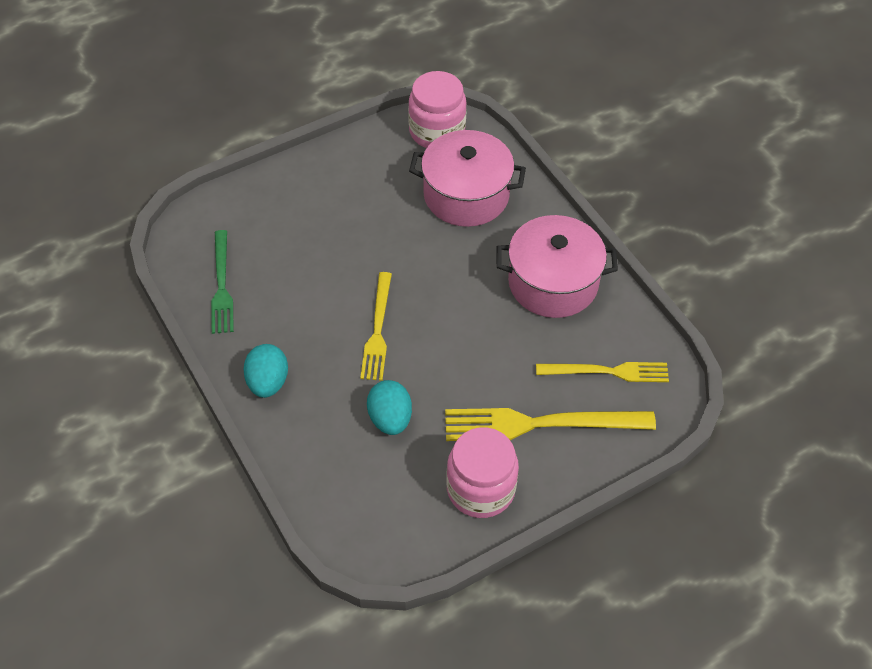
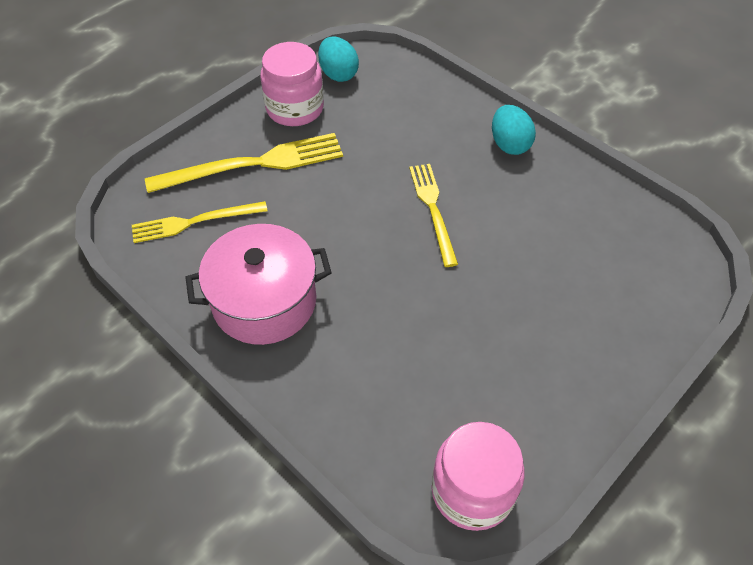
camera: 165 degrees right, 0 degrees up
green fork [211,230,234,334] -> none
turquoise egg [367,380,412,435] -> turquoise egg moved to [318,36,359,82]
pink pot [409,130,526,227] -> none

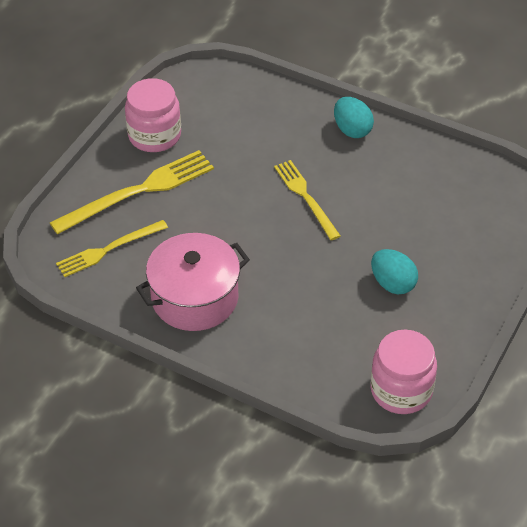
camera: 15 degrees left, 5 degrees down
turquoise egg [318,36,359,82] -> turquoise egg moved to [371,249,418,294]

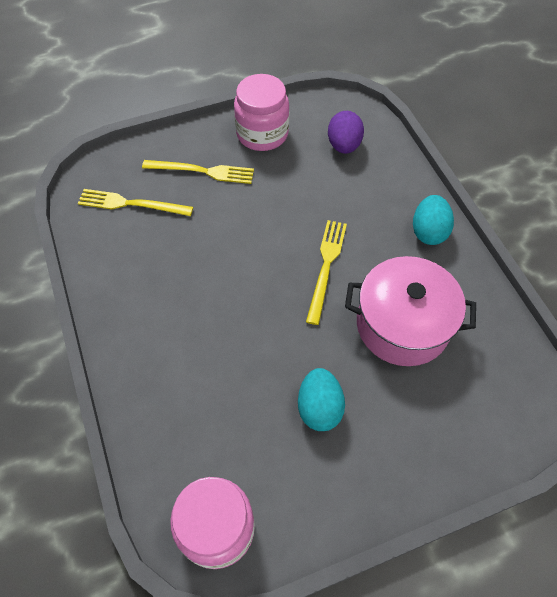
camera: 40 degrees right, 10 degrees up
yellow fork [50,150,214,234] -> yellow fork [142,160,254,184], size x0.65
pink pot [136,233,250,331] -> pink pot moved to [345,256,476,366]
none -> purple egg [328,111,364,154]

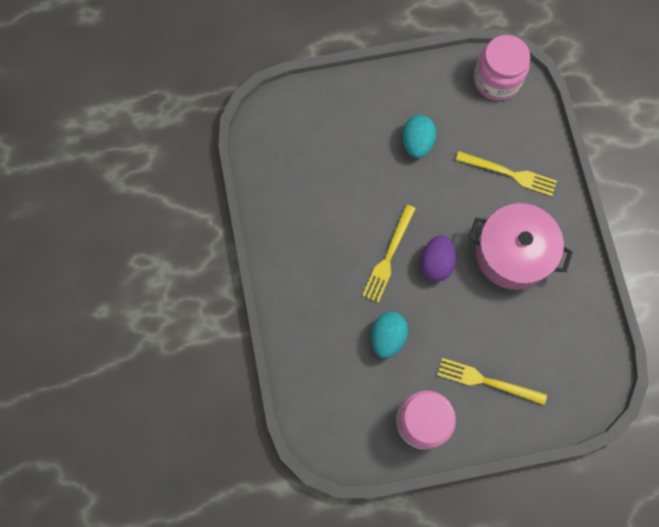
camera: 170 degrees left, 15 degrees up
yellow fork [78,189,193,216] -> yellow fork moved to [456,151,557,196]
purple egg [328,111,364,154] -> purple egg moved to [420,235,456,282]
pink pot [345,256,476,366] -> pink pot moved to [469,203,573,290]
turquoise egg [413,195,454,245] -> turquoise egg moved to [371,312,408,358]

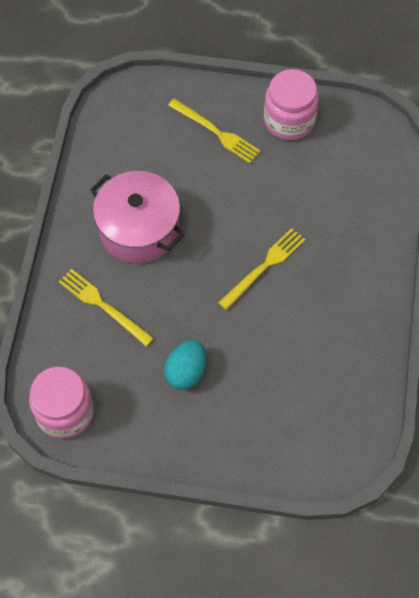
camera: 160 degrees left, 10 degrees down
turquoise egg [371,312,408,358] -> none
purple egg [420,235,456,282] -> none

